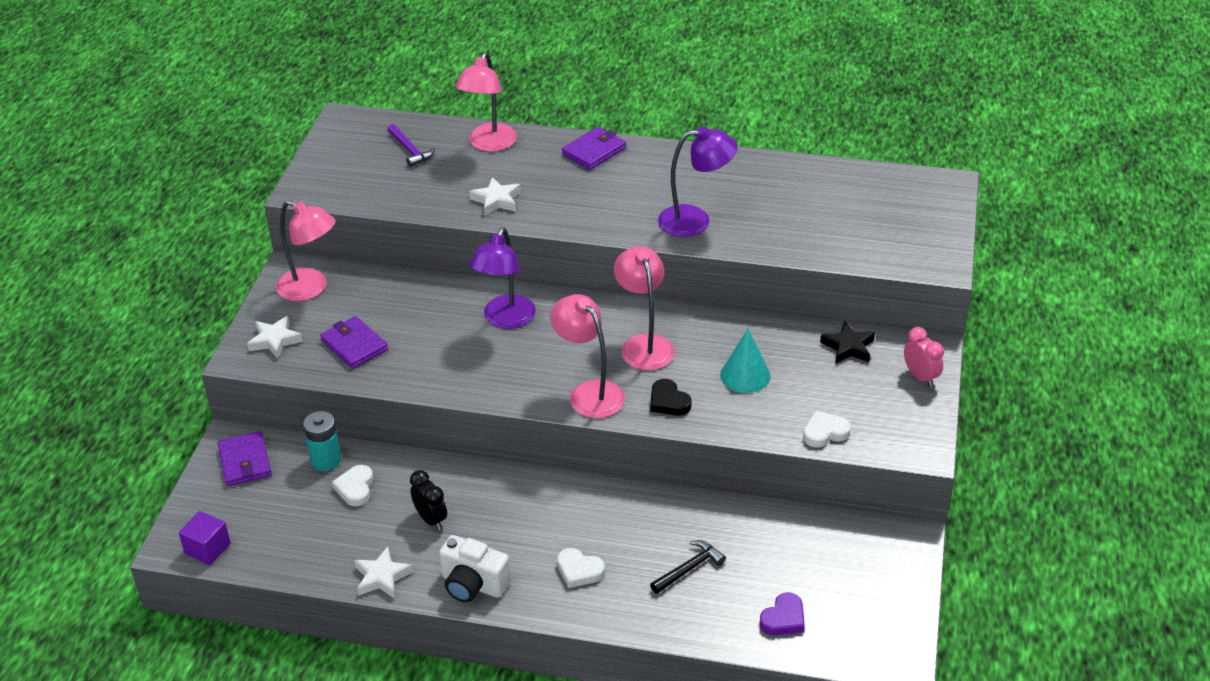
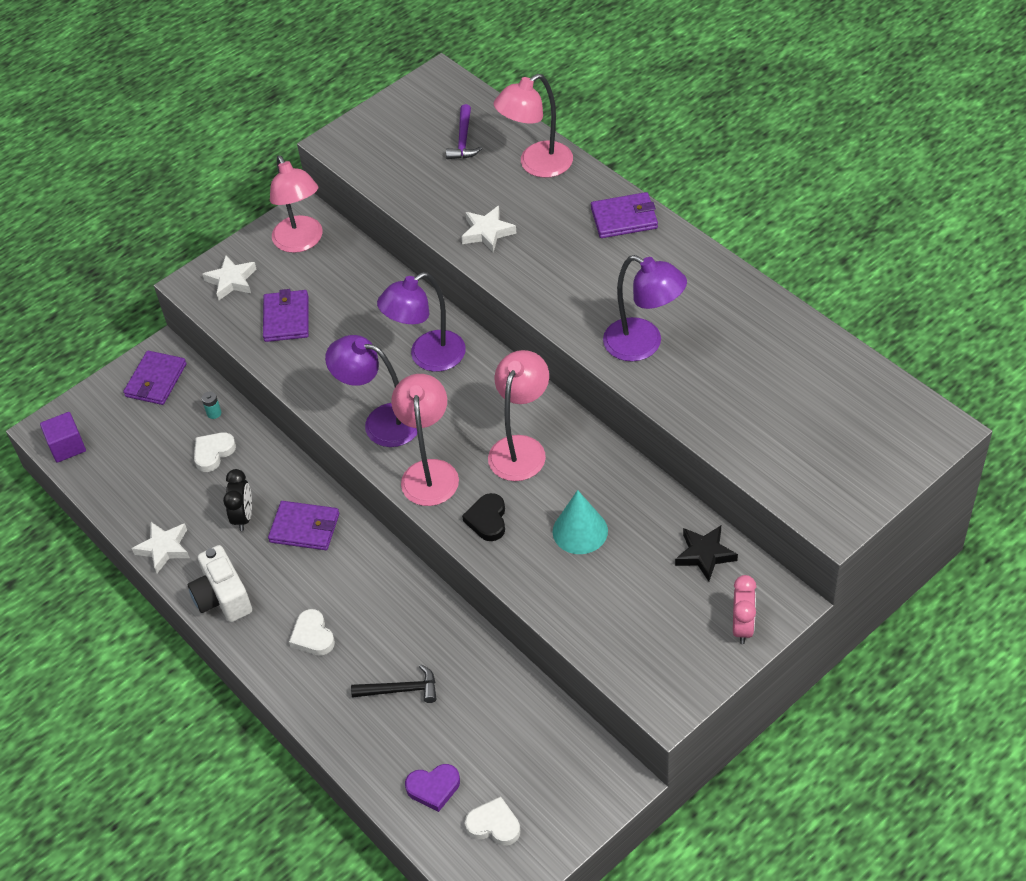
camera: 40 degrees right, 10 degrees up
turquoise battery [303,411,341,471] -> turquoise battery [202,391,221,419], size x0.49
white heart [803,411,851,448] -> white heart moved to [465,797,520,846]
none -> purple wallet [268,501,339,550]
none -> purple lamp [325,335,417,447]

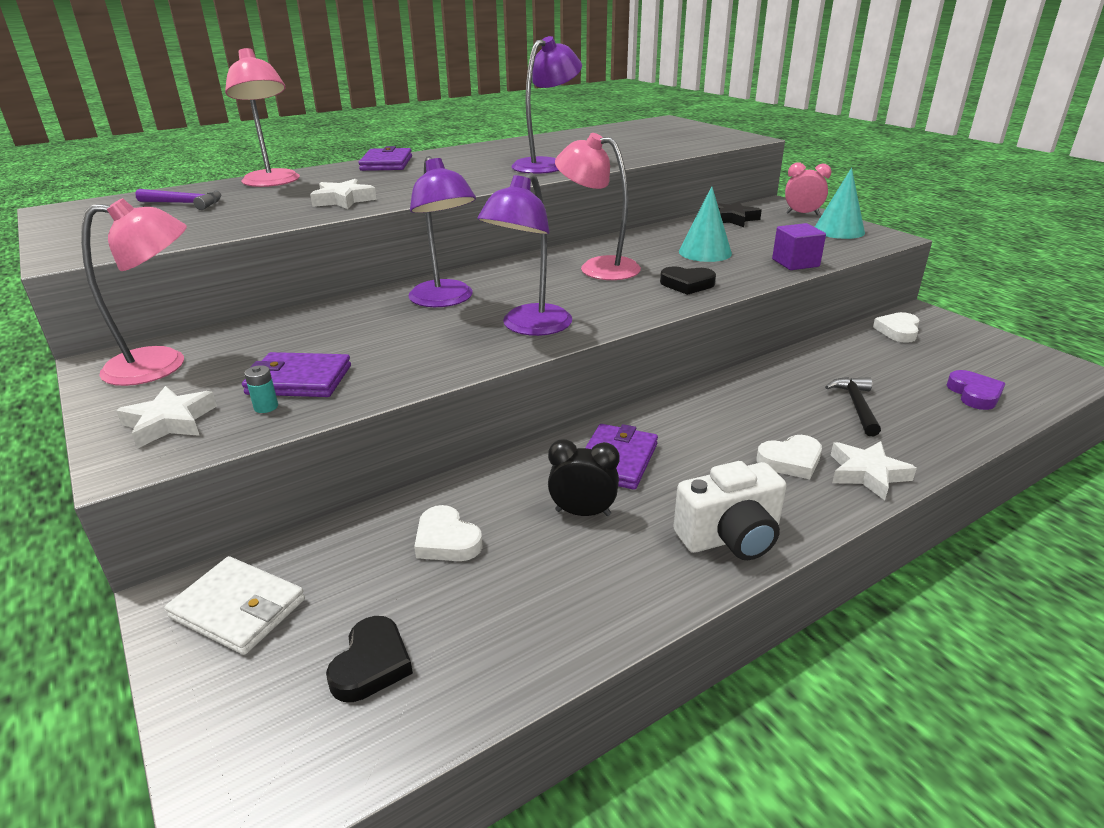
camera: 85 degrees left, 20 degrees down
purple cube [40,412,86,463] -> purple cube moved to [772,223,826,270]
purple wallet [123,351,187,405] -> white wallet [165,556,305,655]
white star [132,522,190,573] -> white star moved to [831,441,917,500]
turquoise battery [202,391,221,419] -> turquoise battery moved to [244,365,278,413]
pink lamp [391,374,459,506] -> none
white heart [465,797,520,846] -> white heart moved to [873,312,920,343]
none -> black heart [326,616,413,702]
none -> turquoise cone [815,168,865,239]

